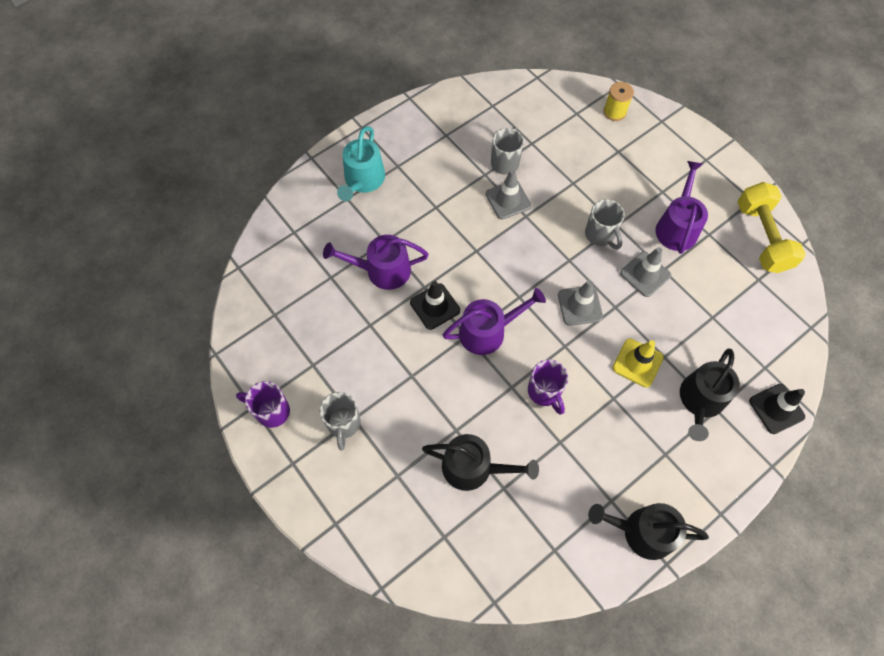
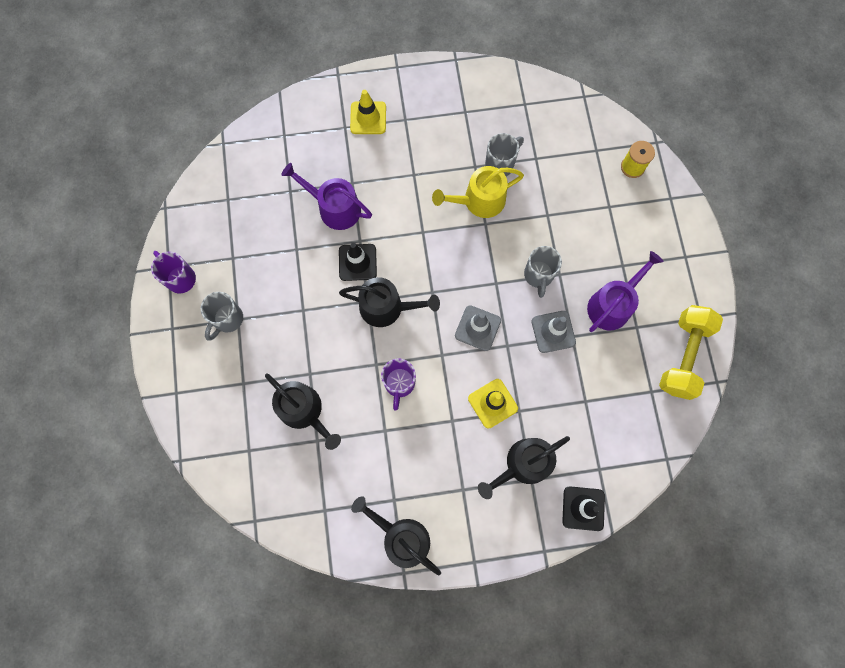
camera: 30 degrees right, 10 degrees up
turquoise watering can [337,126,385,201] -> yellow traffic cone [350,90,386,134]
purple watering can [443,288,546,355] -> black watering can [339,277,440,327]
grey traffic cone [486,170,531,219] -> yellow watering can [432,166,524,218]

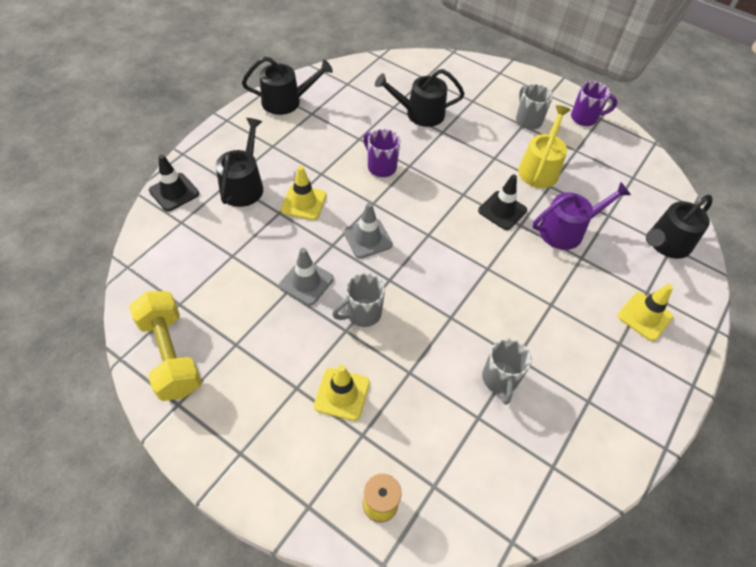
camera: 130 degrees right, 20 degrees down
black watering can [339,277,440,327] -> black watering can moved to [646,195,713,259]
yellow watering can [432,166,524,218] -> yellow watering can moved to [518,105,570,188]
grey mug [524,246,562,298] -> grey mug turned 75 degrees counterclockwise [332,273,385,327]
purple watering can [587,251,663,332] -> none
none -> yellow traffic cone [314,365,370,421]

